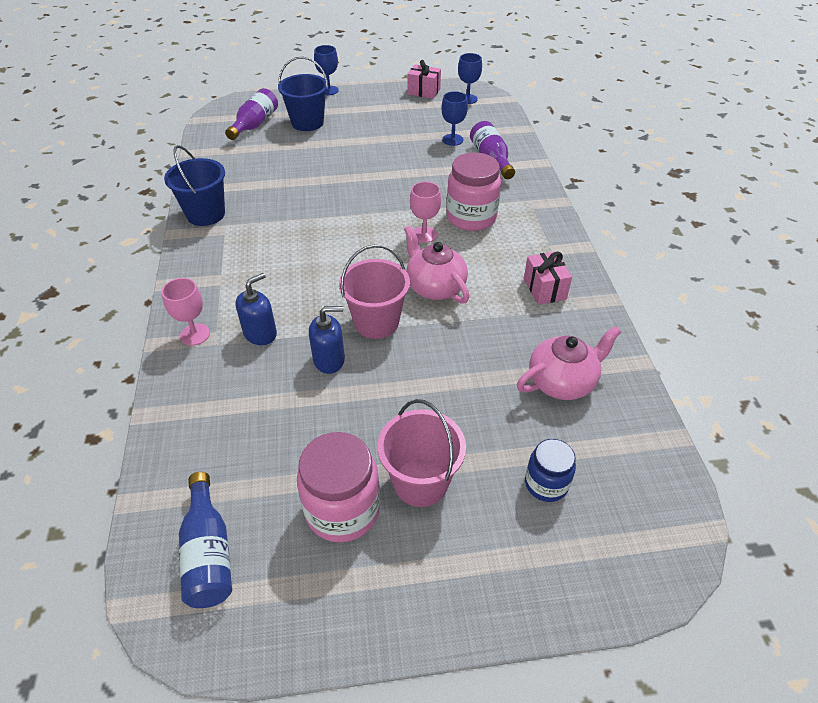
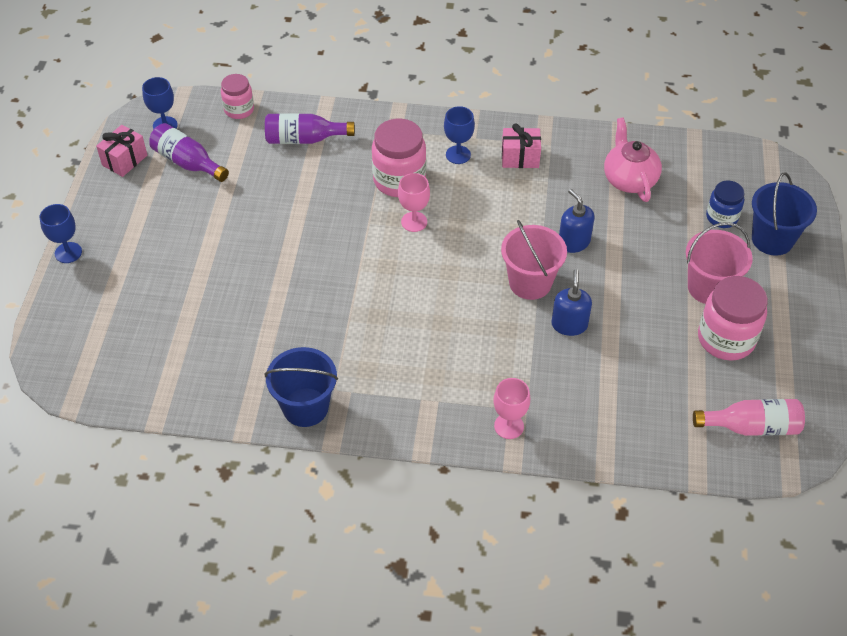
camera: 75 degrees left, 5 degrees up
blue bottle [179,472,232,608] -> pink bottle [693,399,805,436]
purple bottle [225,88,278,140] -> purple bottle moved to [149,123,229,182]
blue soap dispenser [236,273,277,345] -> blue soap dispenser moved to [559,189,594,253]
blue bucket [278,57,329,131] -> blue bucket moved to [752,172,817,256]
pink teapot [404,225,469,304] -> none
blue goblet [442,91,468,146] -> blue goblet moved to [444,106,475,164]
none -> pink jar [221,74,254,119]

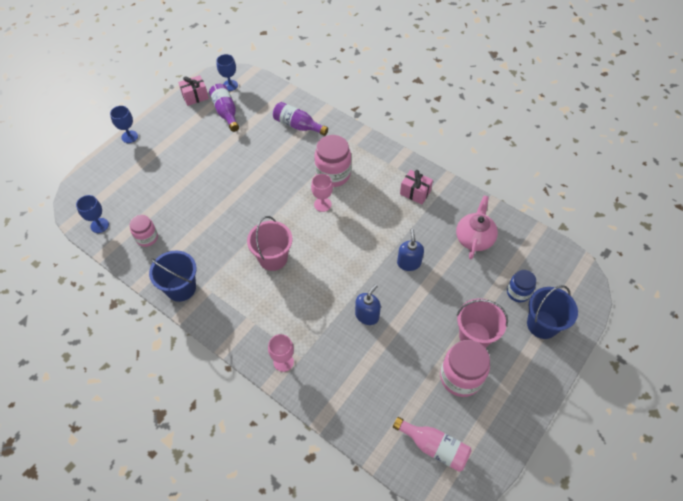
camera: 30 degrees right, 5 degrees up
pink jar [221,74,254,119] -> pink jar moved to [130,215,158,247]
blue goblet [444,106,475,164] -> blue goblet moved to [76,195,109,233]
pink bucket [501,220,567,300] -> pink bucket moved to [247,216,292,271]

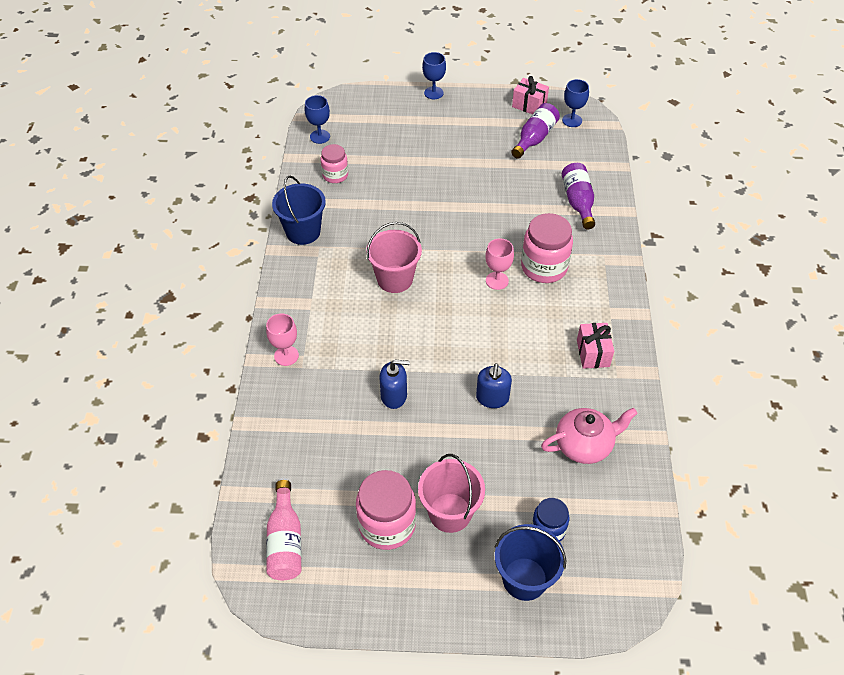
camera: 55 degrees right, 5 degrees down
blue soap dispenser [397,229,424,271] -> blue soap dispenser turned 135 degrees clockwise [476,363,512,408]

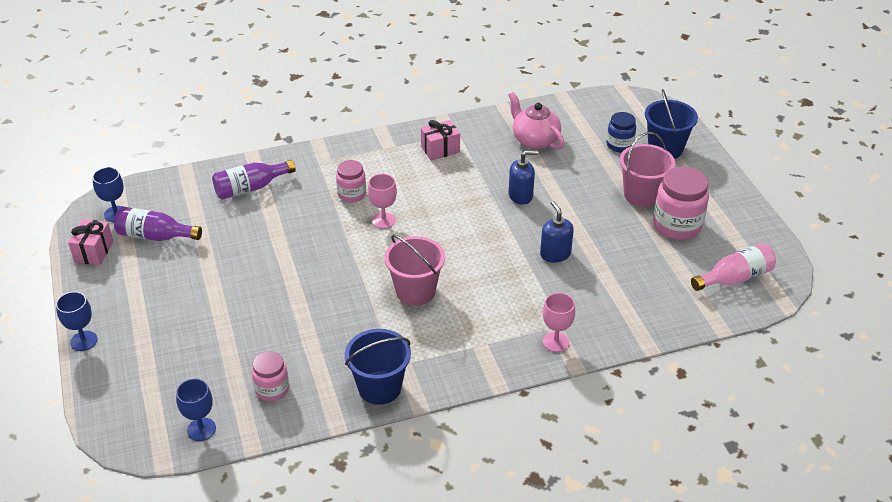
camera: 110 degrees left, 10 degrees down
pink jar [521,213,573,283] -> pink jar [336,160,366,202], size x0.60

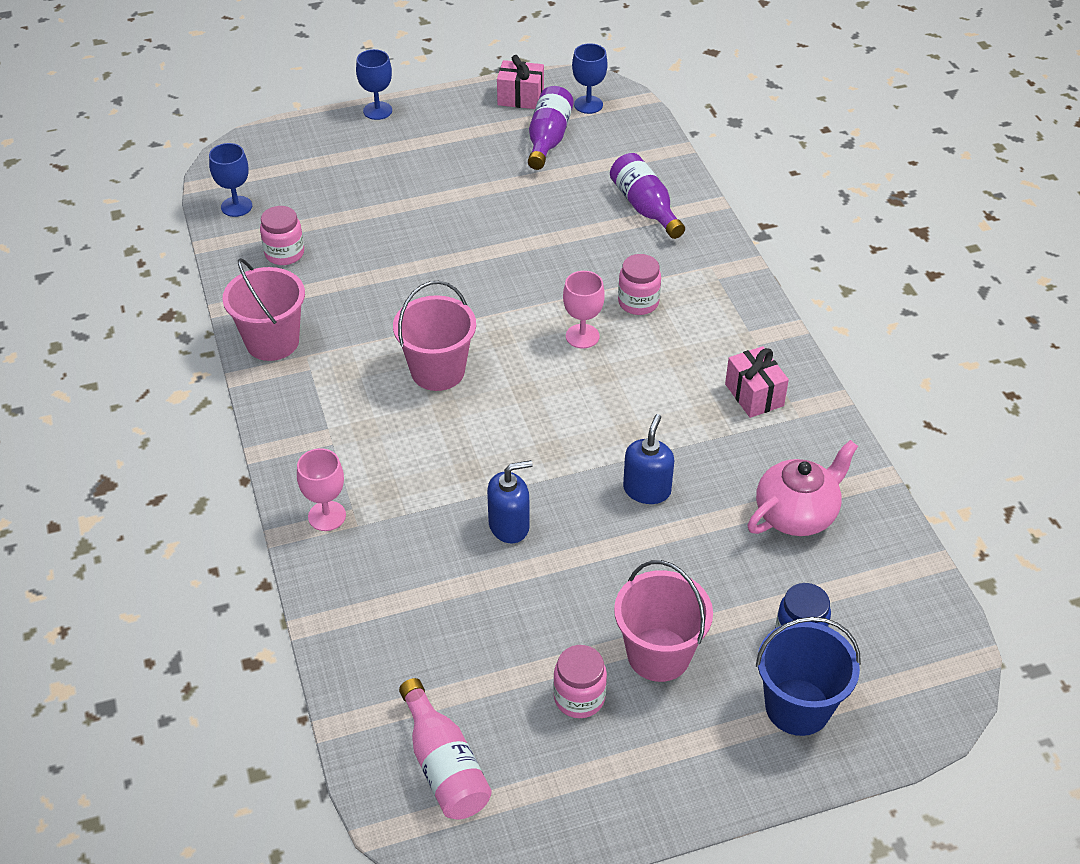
camera: 90 degrees right, 5 degrees up
blue bucket [345,329,411,405] -> pink bucket [222,258,305,361]
blue soap dispenser [509,151,538,205] -> blue soap dispenser turned 150 degrees counterclockwise [623,414,674,504]
pink jar [653,167,709,240] -> pink jar [553,645,607,718], size x0.60

